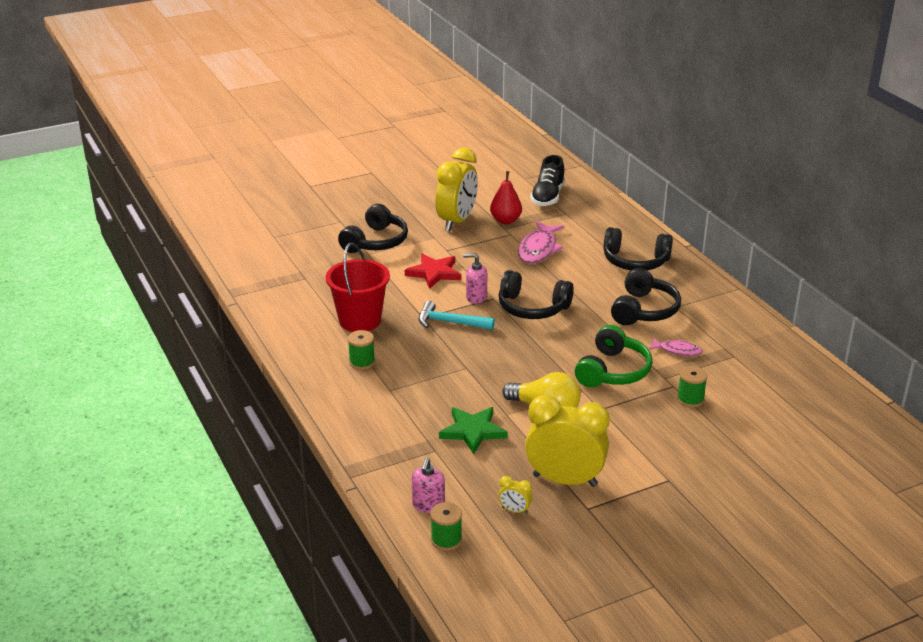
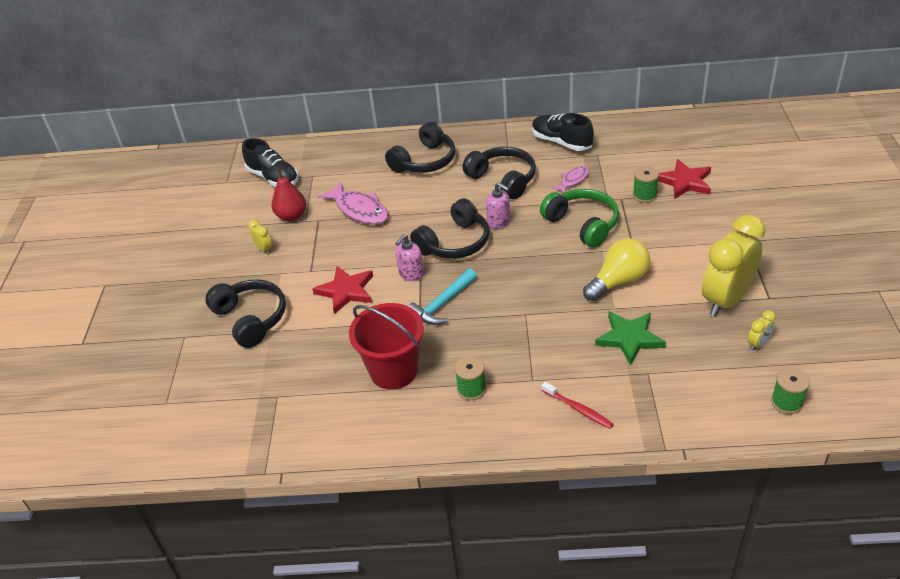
camera: 60 degrees left, 10 degrees up
pink soap dispenser [412,458,445,513] -> pink soap dispenser moved to [486,182,510,230]
yellow clock [435,147,478,231] -> yellow clock [249,220,272,254], size x0.40
none -> black shoe [532,113,594,151]
none -> red toothbrush [542,382,614,429]
none -> red star [658,159,711,199]

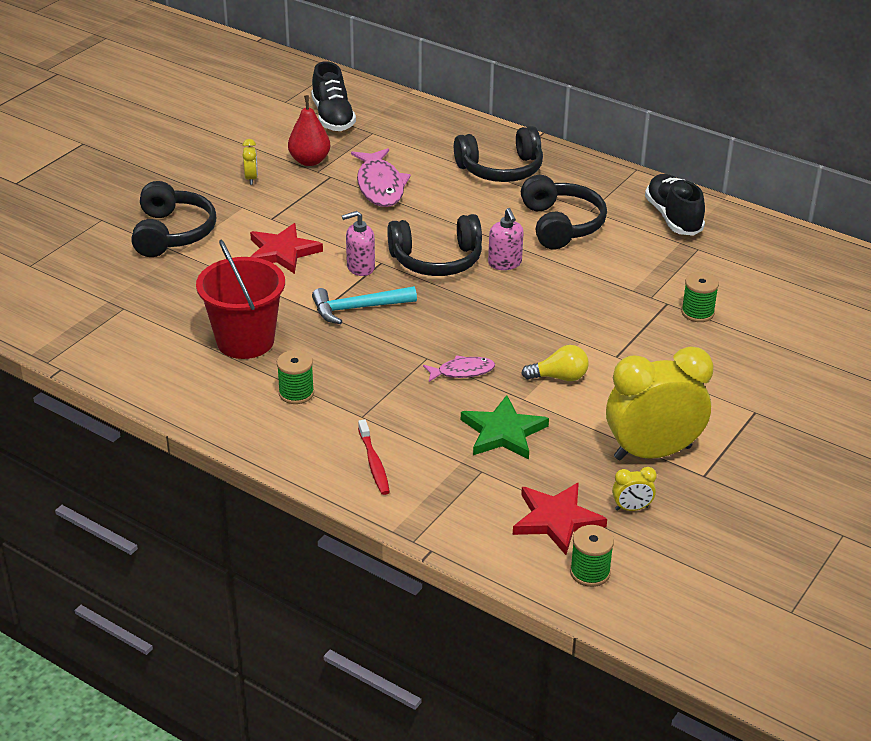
camera: 30 degrees right, 5 degrees down
green headphones [540,189,619,248] -> none
pink fish [551,166,589,193] -> pink fish moved to [423,355,495,382]
yellow light bulb [583,238,650,301] -> yellow light bulb [521,345,589,381], size x0.63
red star [658,159,711,199] -> red star moved to [513,482,607,555]

